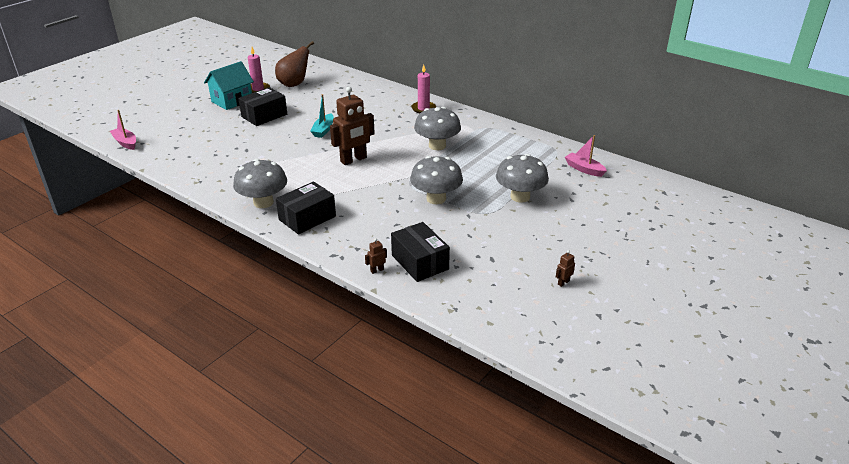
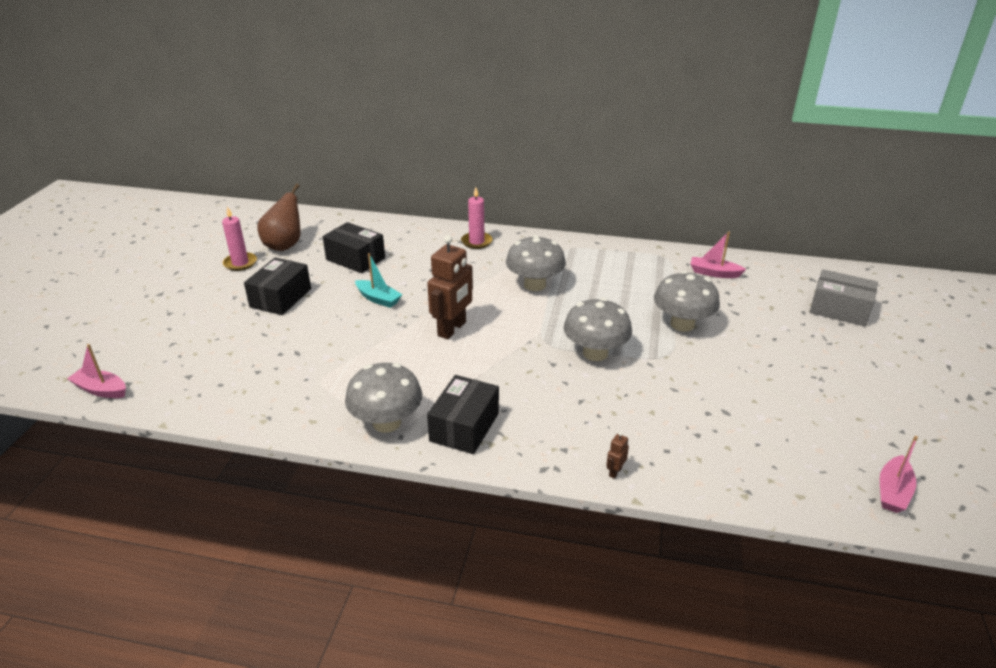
camera: 25 degrees left, 0 degrees up
turquoise house [204,61,254,110] -> none
turquoise boat [310,94,334,138] -> turquoise boat turned 45 degrees counterclockwise [355,253,402,308]
black box [391,222,450,282] -> black box moved to [323,222,385,273]
brown robot [556,250,575,287] -> none
none -> grey box [809,269,878,326]
none -> pink boat [880,436,918,513]

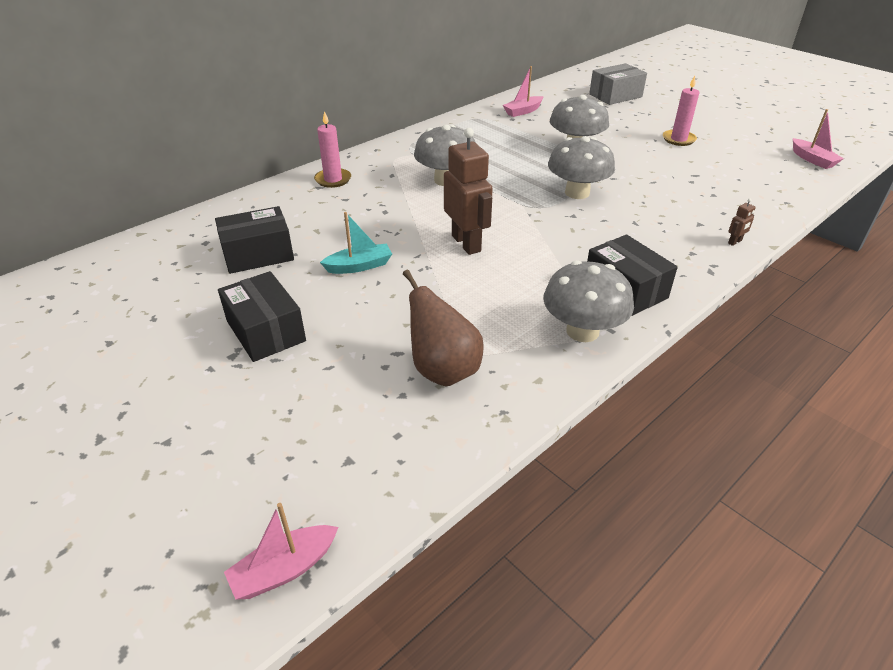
camera: 55 degrees left, 5 degrees up
pink candle [222,206,257,271] -> pink candle moved to [663,76,699,146]
brown pear [257,184,301,251] -> brown pear moved to [403,270,484,386]
brown robot [606,432,629,479] -> brown robot turned 105 degrees counterclockwise [728,199,755,246]

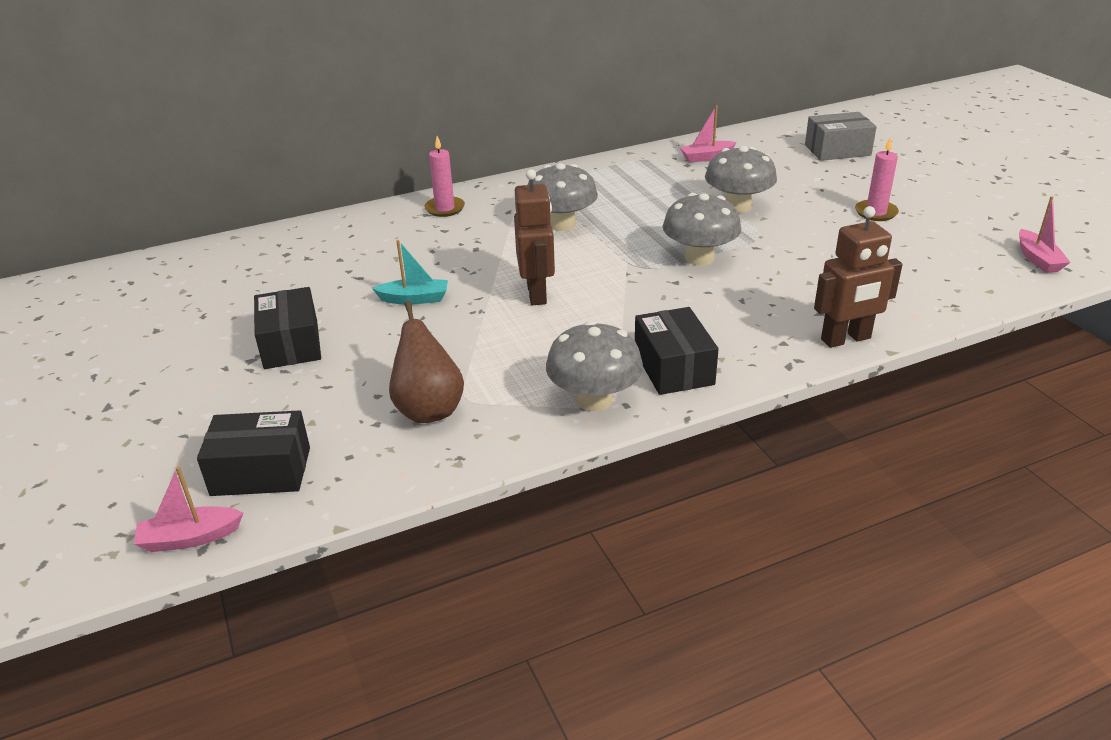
camera: 20 degrees right, 5 degrees down
black box [215,206,294,274] -> black box moved to [197,410,310,496]
brown robot [728,199,755,246] -> brown robot [814,206,903,348], size x2.46

